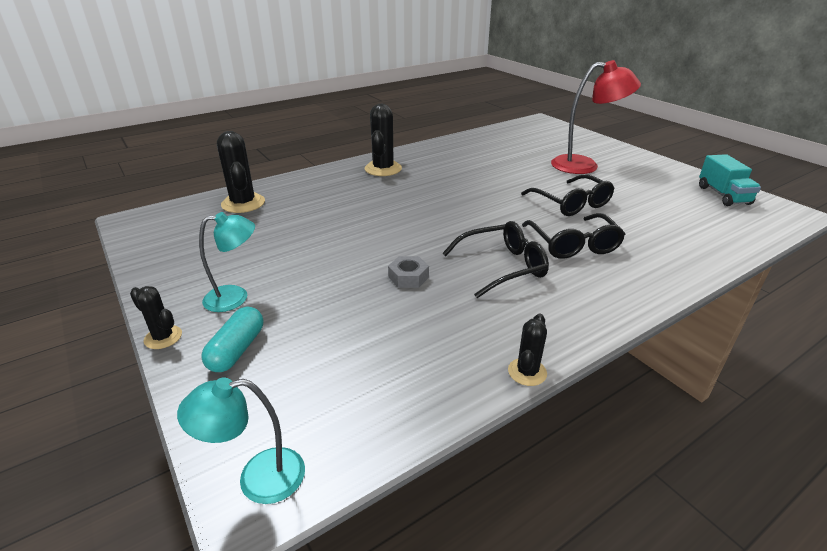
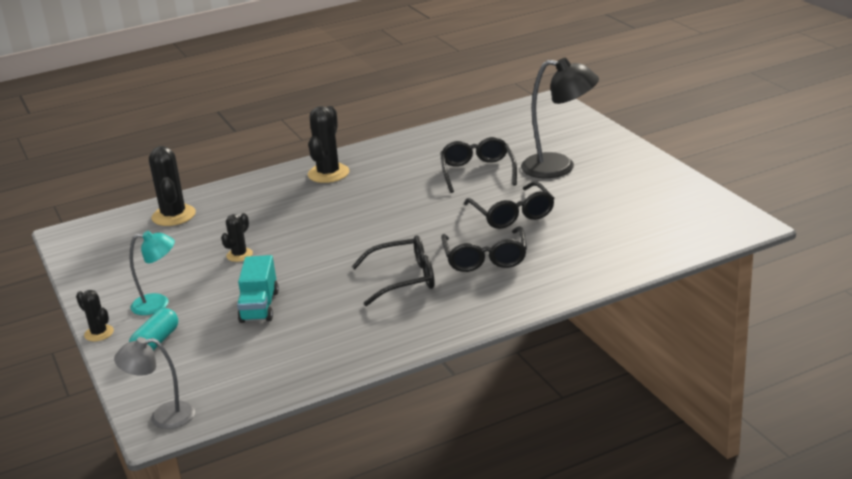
camera: 10 degrees right, 5 degrees down
turquoise lamp [177,378,305,504] -> grey lamp [114,337,195,429]
grey nut [388,256,429,288] -> none
black cactus [508,313,547,386] -> black cactus moved to [221,213,253,262]
red lamp [551,60,641,174] -> black lamp [521,58,599,178]
turquoise truck [699,154,761,206] -> turquoise truck moved to [237,255,279,323]
none -> black glasses [440,137,517,193]

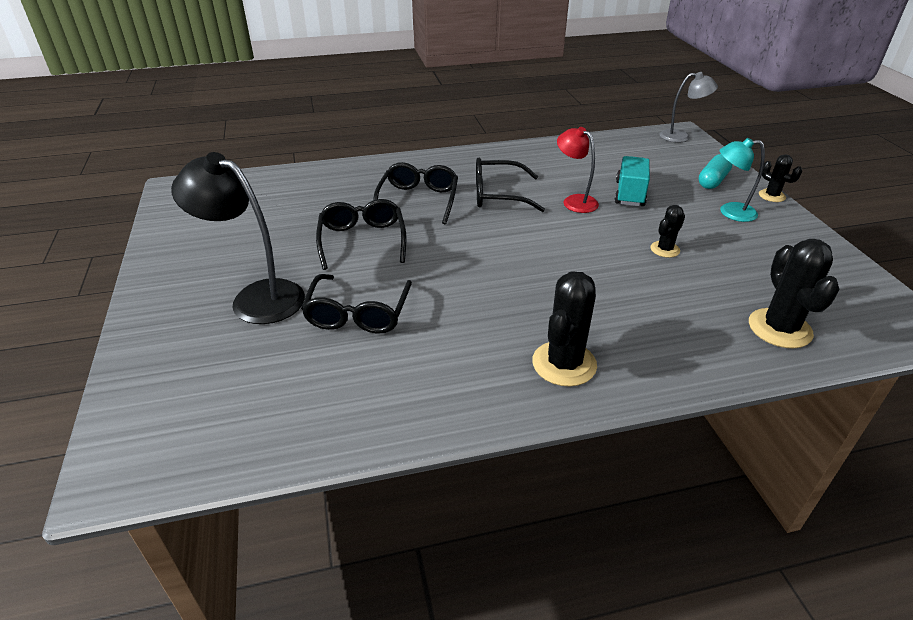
camera: 170 degrees left, 10 degrees up
none -> red lamp [557,127,599,213]

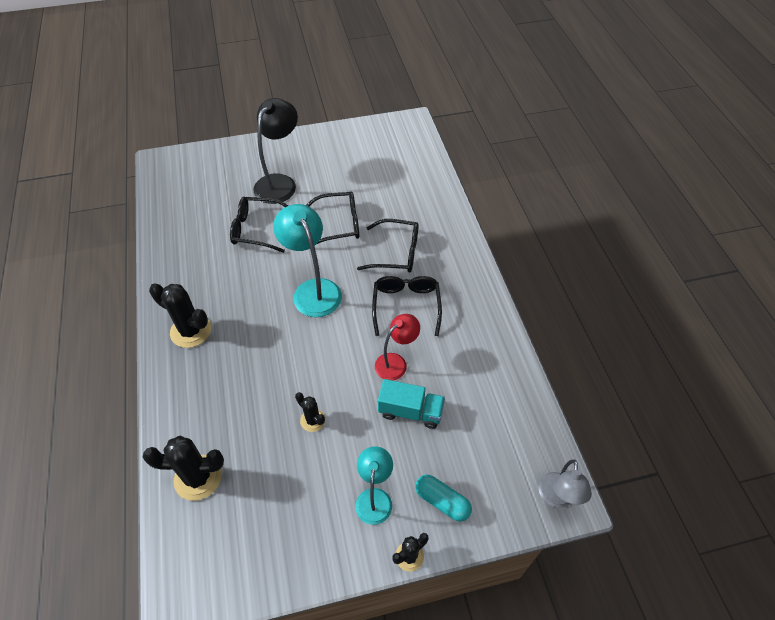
camera: 90 degrees right, 15 degrees up
none -> turquoise lamp [273,204,342,317]

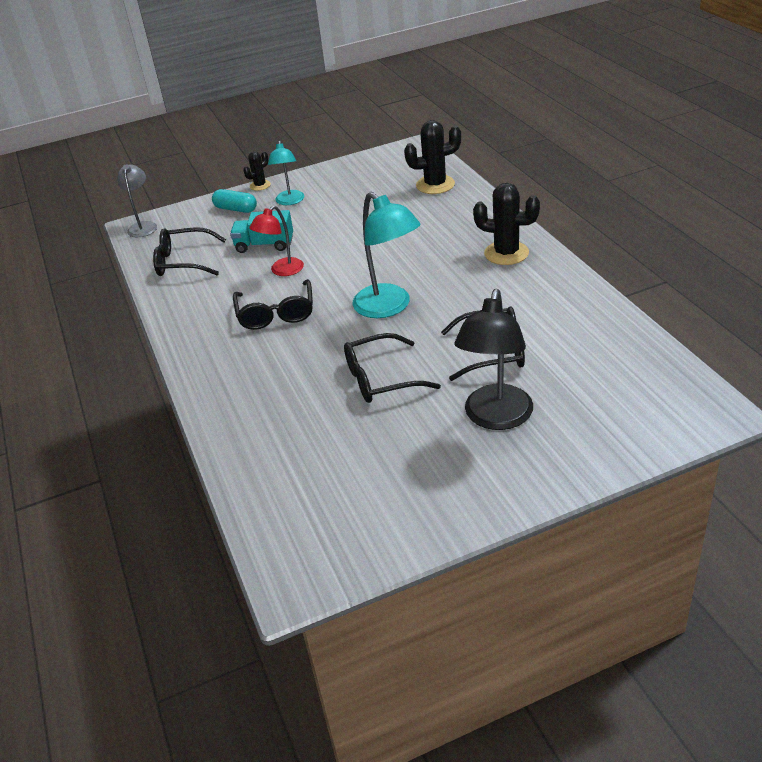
camera: 175 degrees right, 15 degrees down
black cactus [295,392,326,432] -> none
black glasses [357,219,419,273] -> black glasses moved to [153,227,226,276]

